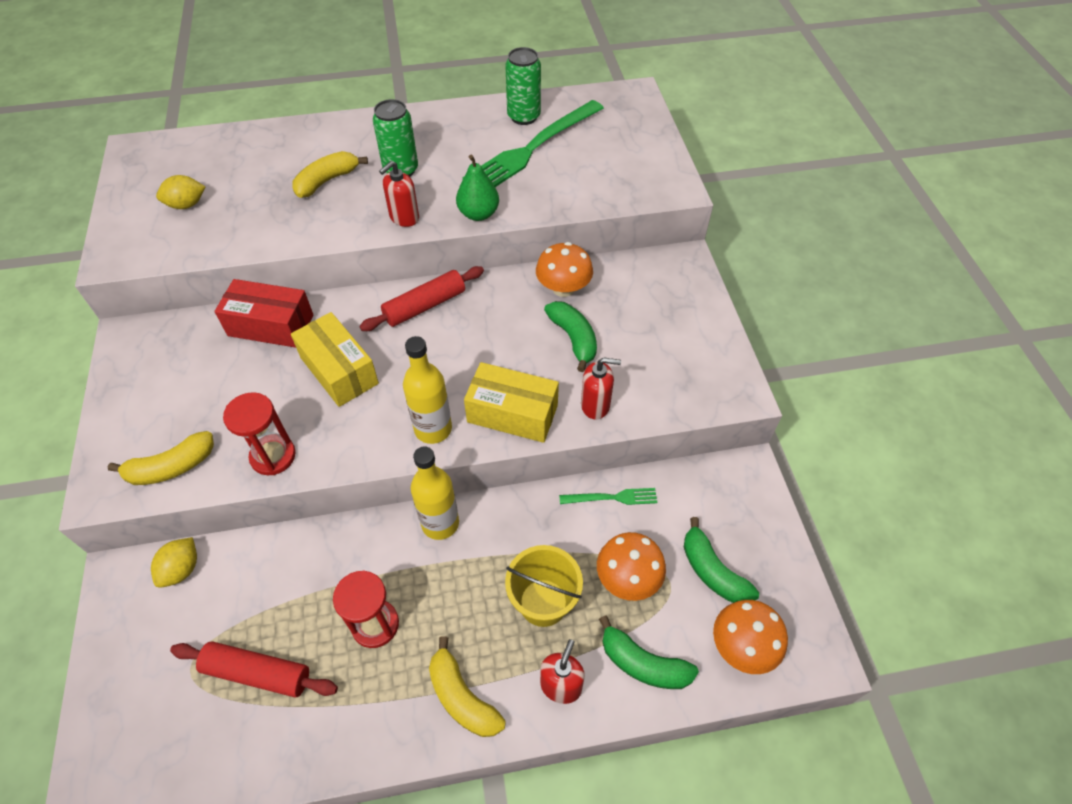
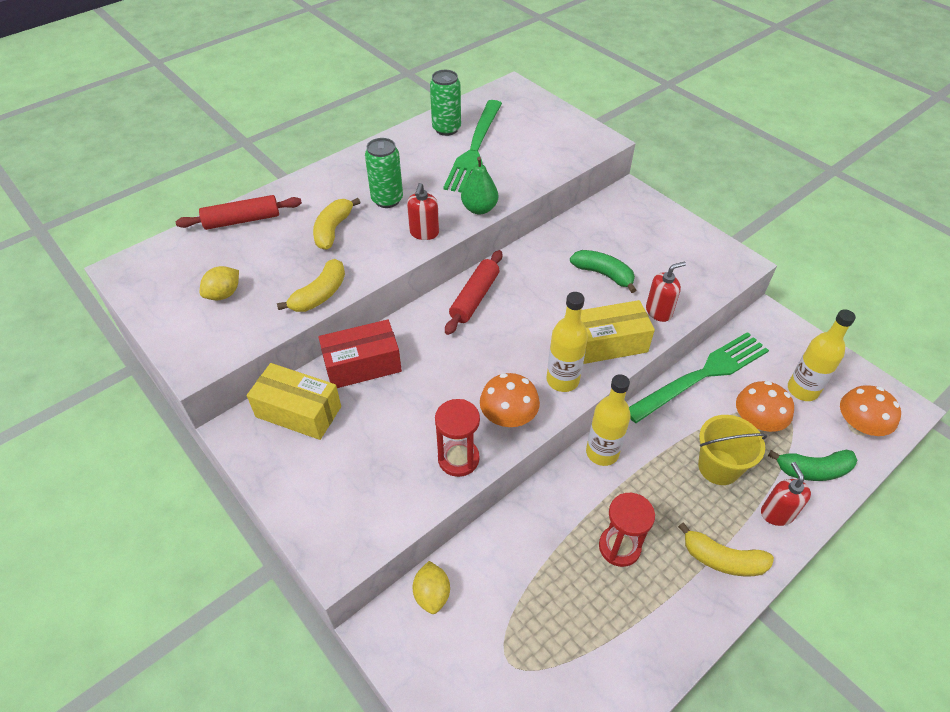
camera: 30 degrees left, 5 degrees down
yellow banana [107,431,214,485] -> yellow banana moved to [277,259,345,312]
red rolling pin [170,641,338,698] -> red rolling pin moved to [176,195,302,230]
yellow box [291,312,379,407] -> yellow box moved to [247,363,341,440]
orange mushroom [536,242,593,297] -> orange mushroom moved to [480,373,540,427]
green fork [559,488,657,505] -> green fork [629,332,769,423], size x2.19
green banana [684,517,759,603] -> yellow bottle [788,309,856,401]

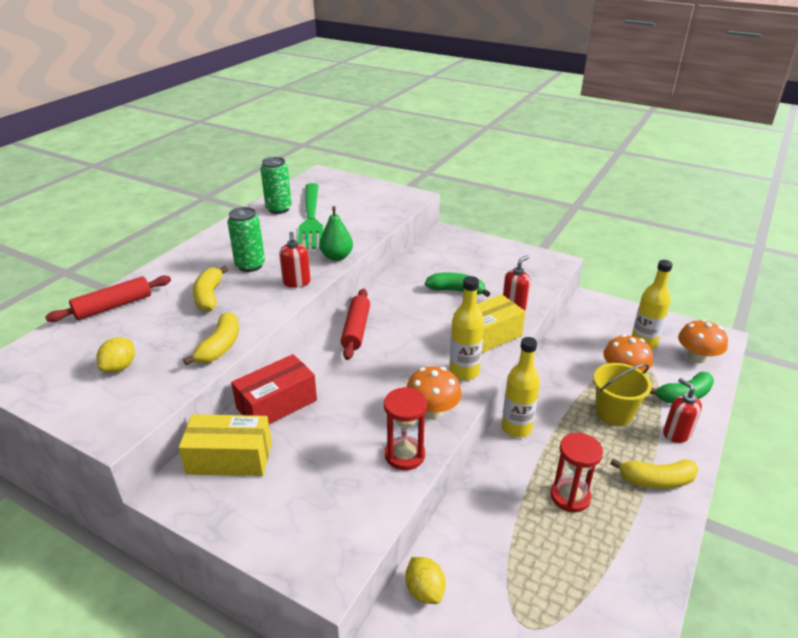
camera: 20 degrees left, 15 degrees down
green fork [629,332,769,423] -> none

